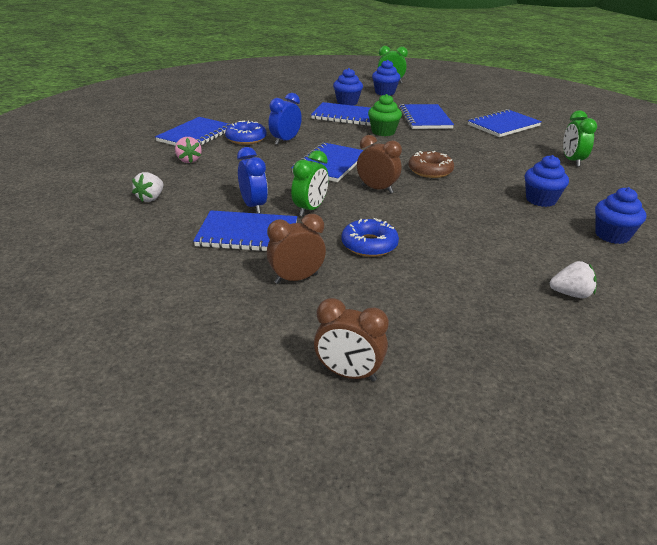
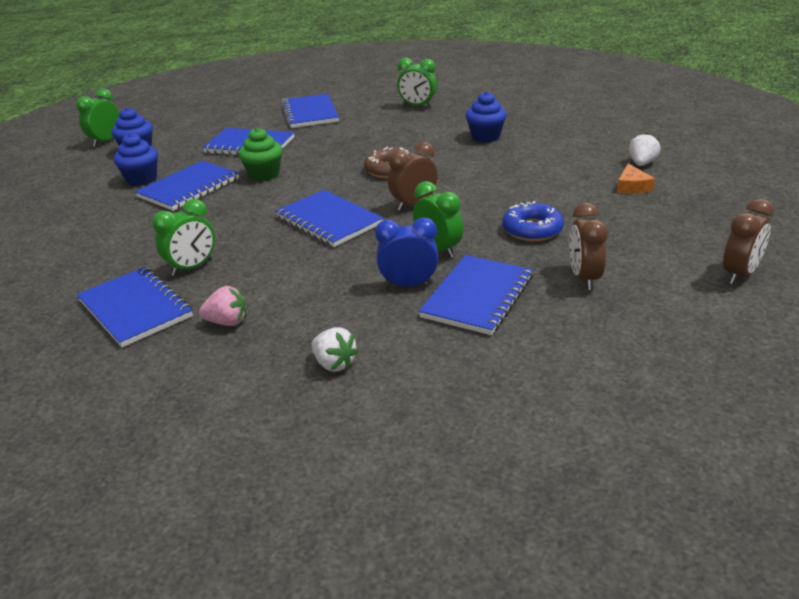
camera: 65 degrees left, 0 degrees up
blue donut [225,120,267,145] -> green clock [152,199,215,276]
blue clock [268,93,302,145] -> none
blue cupcake [595,187,646,244] -> none
none -> orange cheese [617,163,655,194]

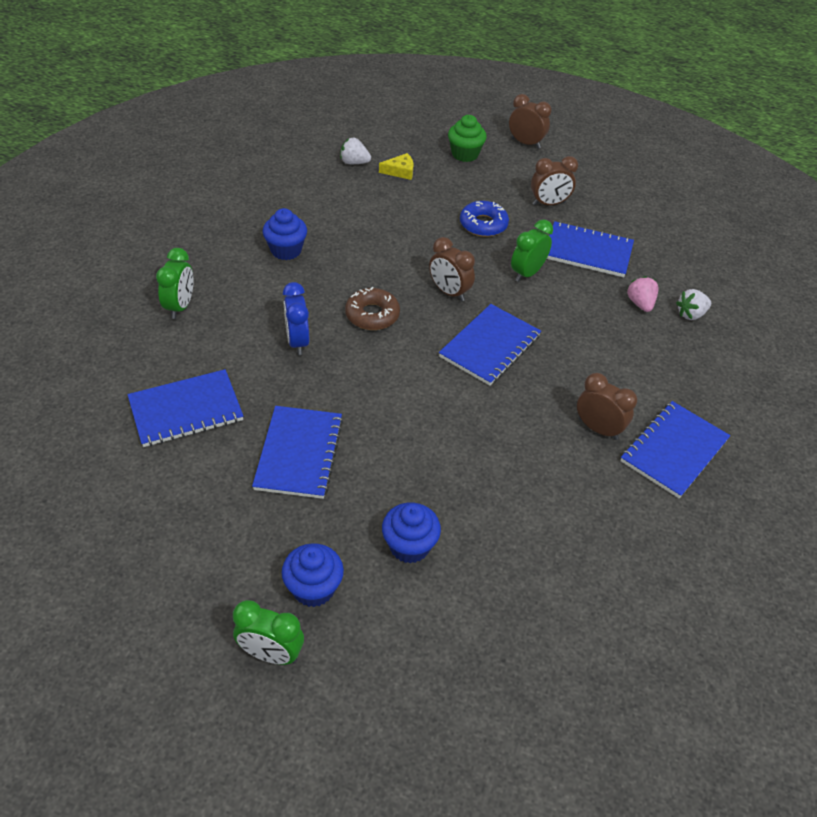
camera: 105 degrees left, 15 degrees up
blue notebook [135,161,239,211] -> none
green clock [152,199,215,276] -> brown clock [577,373,637,440]
pink strawberry [199,286,246,326] -> pink strawberry moved to [627,276,659,312]
green cupcake [239,128,283,181] -> green cupcake moved to [448,115,487,162]
white strawberry [312,327,359,372] -> white strawberry turned 150 degrees counterclockwise [676,289,711,320]
blue clock [375,217,438,287] -> blue clock moved to [283,282,309,355]
orange cheese [617,163,655,194] -> yellow cheese [379,153,414,180]

